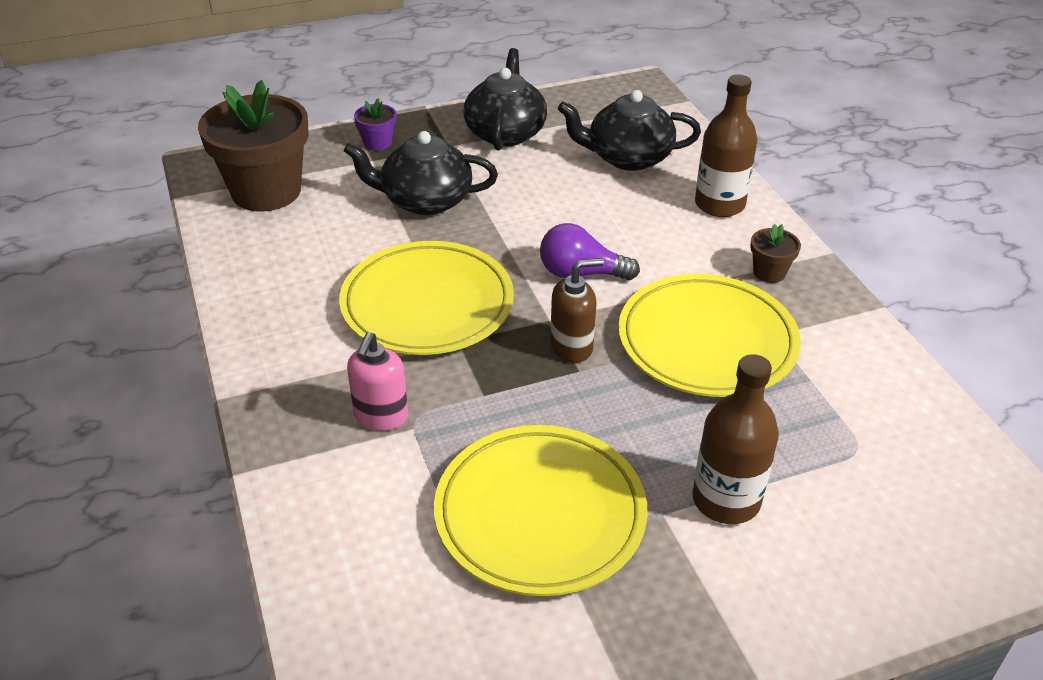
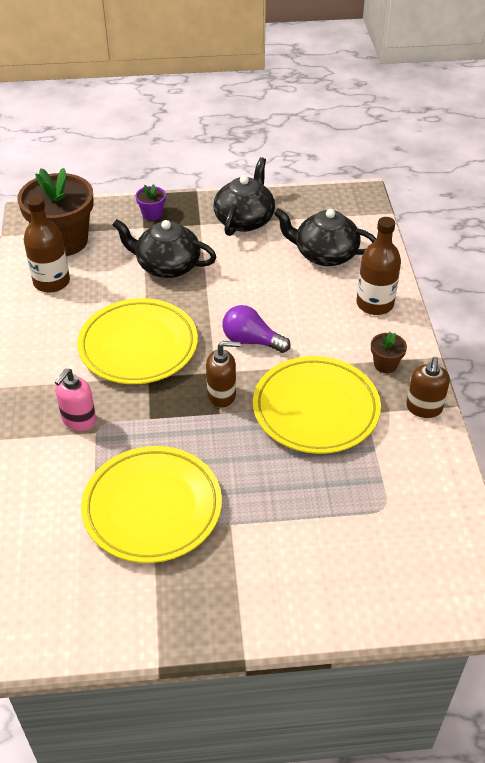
camera: 15 degrees right, 5 degrees up
brown bottle [692,354,779,524] -> brown bottle moved to [24,195,70,293]
none -> brown soap dispenser [406,357,450,418]

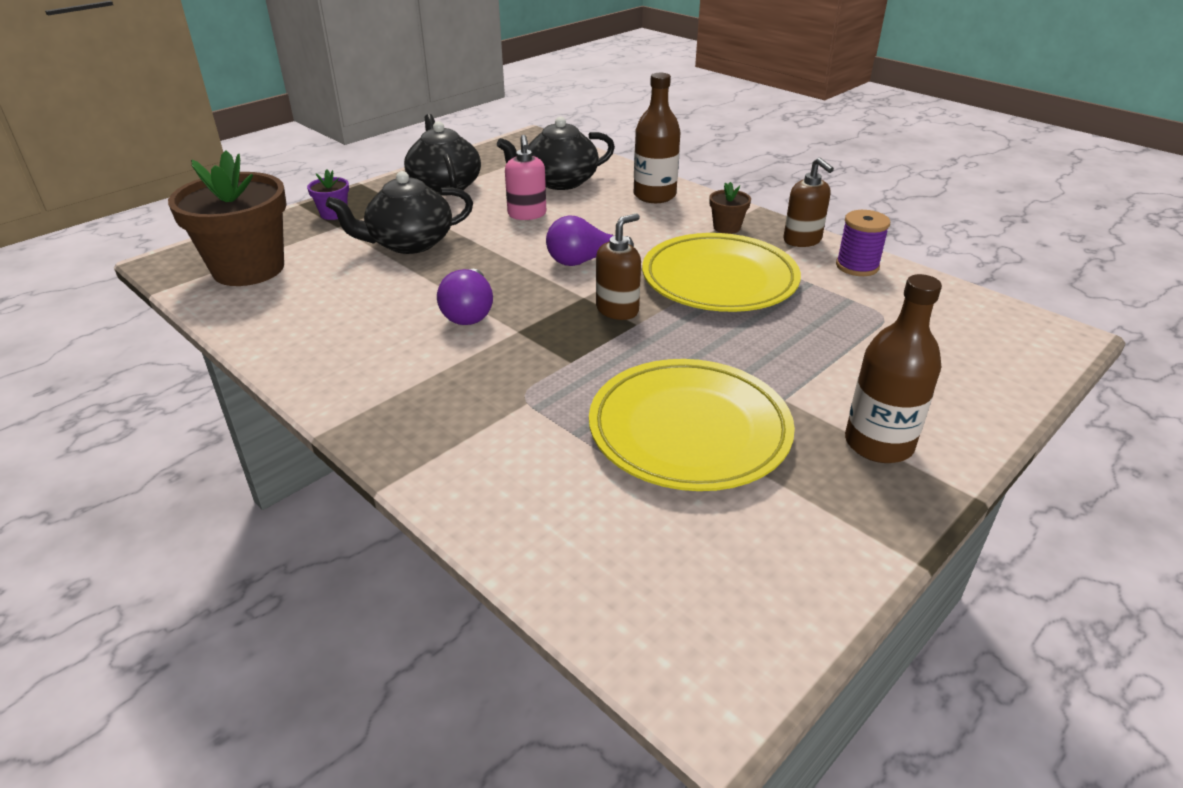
camera: 40 degrees left, 10 degrees down
brown bottle [24,195,70,293] -> brown bottle moved to [845,274,942,463]
pink soap dispenser [55,368,96,431] -> pink soap dispenser moved to [505,135,546,220]
yellow plate [77,298,198,384] -> purple light bulb [437,269,493,325]
none -> purple spool [836,210,890,276]

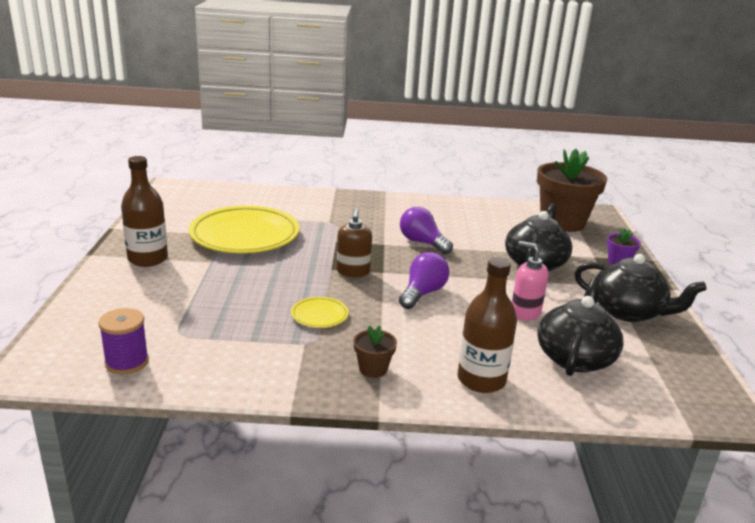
camera: 135 degrees right, 10 degrees down
yellow plate [642,233,801,312] -> yellow plate [291,297,349,328], size x0.44
brown soap dispenser [784,157,834,247] -> none
purple spool [836,210,890,276] -> purple spool moved to [98,308,149,374]

